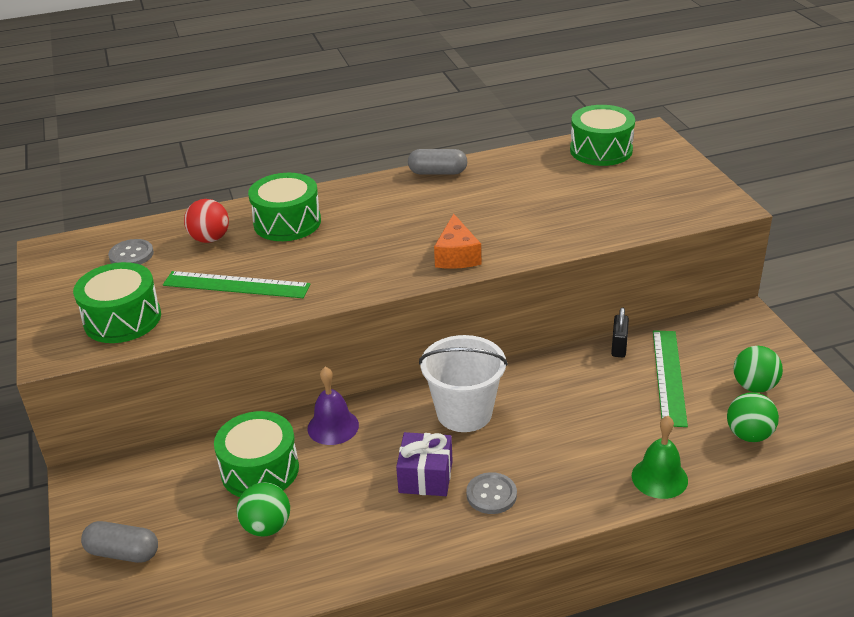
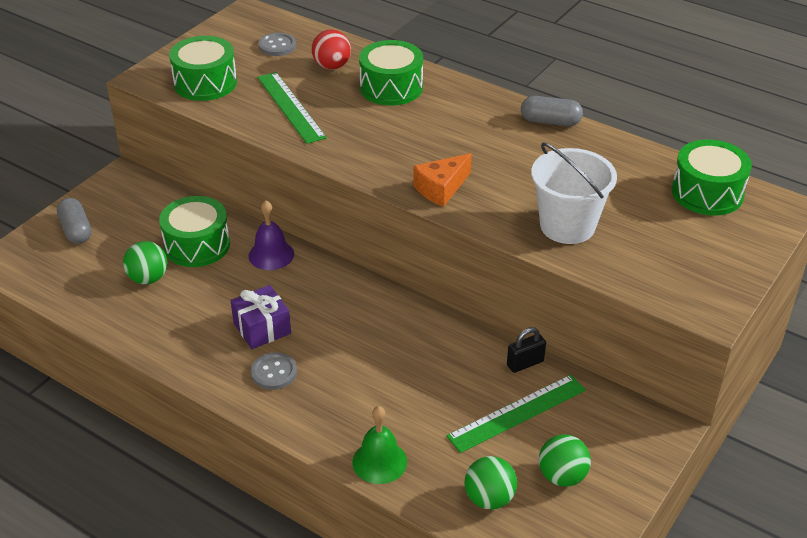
camera: 50 degrees right, 5 degrees up
grey capsule [408,149,467,175] -> grey capsule turned 45 degrees counterclockwise [521,96,583,126]
white bucket [419,335,508,432] -> white bucket moved to [531,142,617,244]

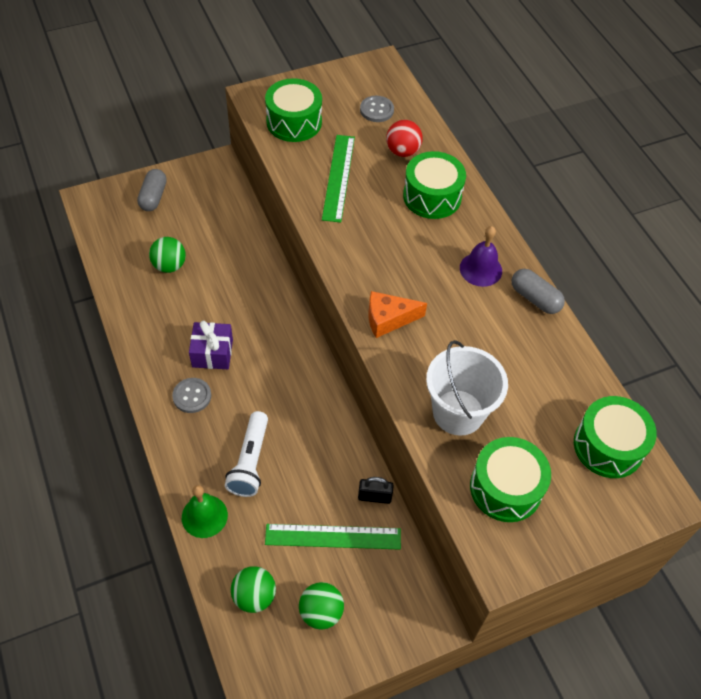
camera: 30 degrees right, 15 degrees up
green drum [159,196,230,267] -> green drum moved to [470,437,551,522]
purple bell [248,201,294,270] -> purple bell moved to [460,226,502,287]
none -> white flashlight [225,411,268,497]

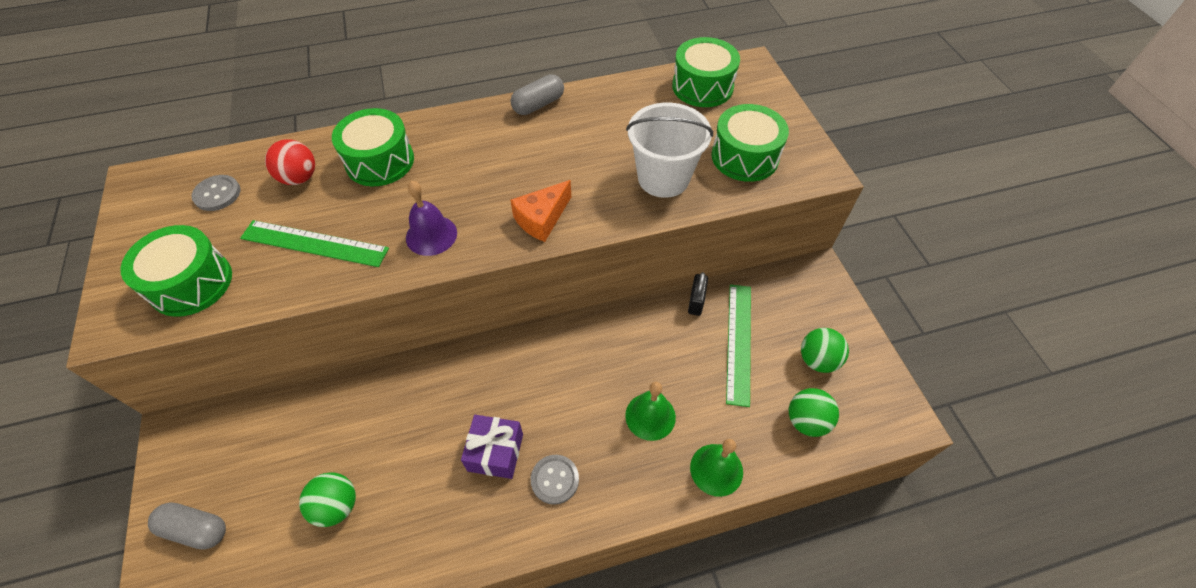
camera: 80 degrees left, 0 degrees up
white flashlight [225,411,268,497] -> green bell [625,382,676,441]
orange cheese [369,291,427,338] -> orange cheese turned 45 degrees clockwise [510,180,571,242]
purple bell [460,226,502,287] -> purple bell moved to [406,181,457,256]

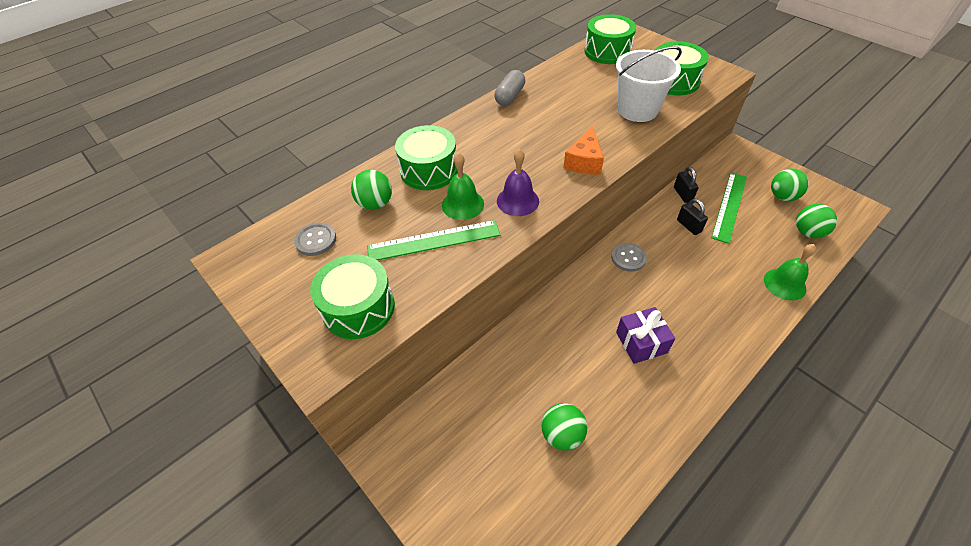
camera: 25 degrees left, 5 degrees down
grey capsule [148,502,226,550] -> none
red ball [265,139,315,185] -> green ball [351,170,392,210]
grey button [531,455,579,505] -> grey button moved to [611,243,647,272]
green bell [625,382,676,441] -> green bell moved to [442,152,484,220]
green ruler [726,284,751,407] -> green ruler turned 45 degrees clockwise [711,173,747,244]
none -> black padlock [677,198,708,235]

